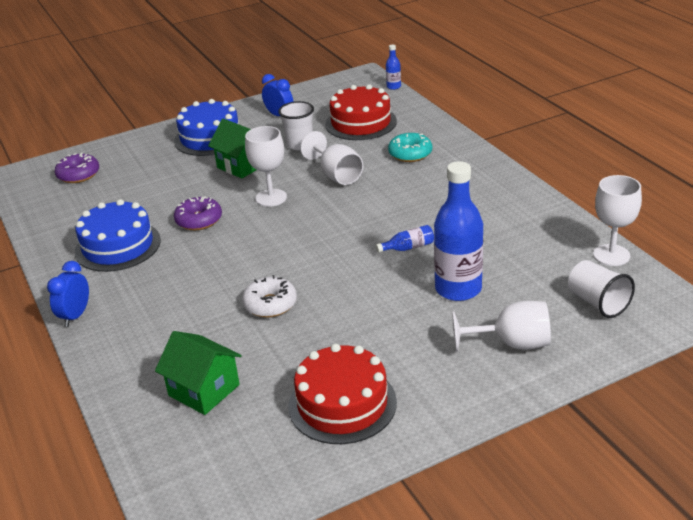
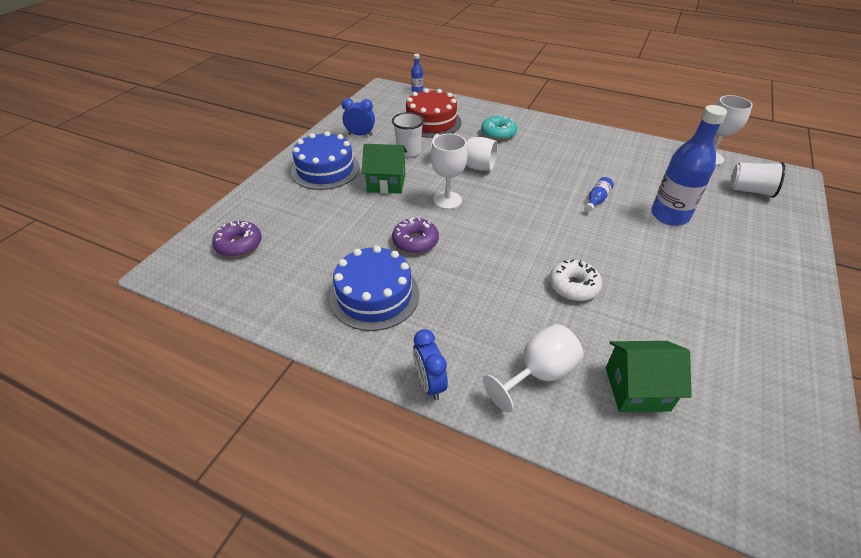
camera: 40 degrees left, 10 degrees up
red cake [288,344,397,444] -> none
white goblet [452,301,551,352] -> white goblet moved to [483,324,583,413]

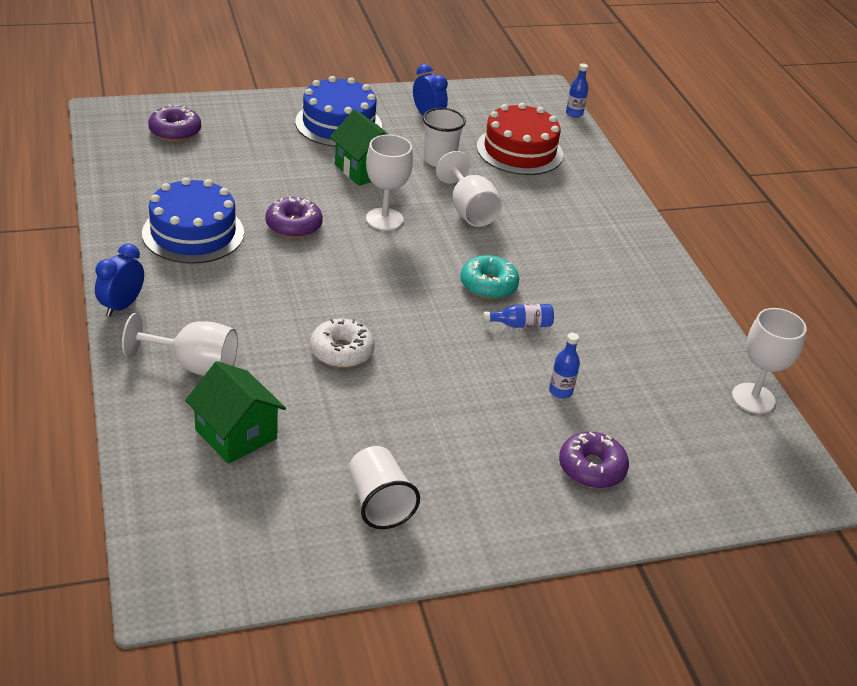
camera: 45 degrees right, 5 degrees down
turquoise donut [481,115,517,140] -> turquoise donut moved to [460,255,519,299]
blue bottle [651,105,727,226] -> blue bottle [549,333,580,399], size x0.44
white cup [730,162,785,198] -> white cup moved to [348,446,420,529]
none -> purple donut [559,432,629,488]

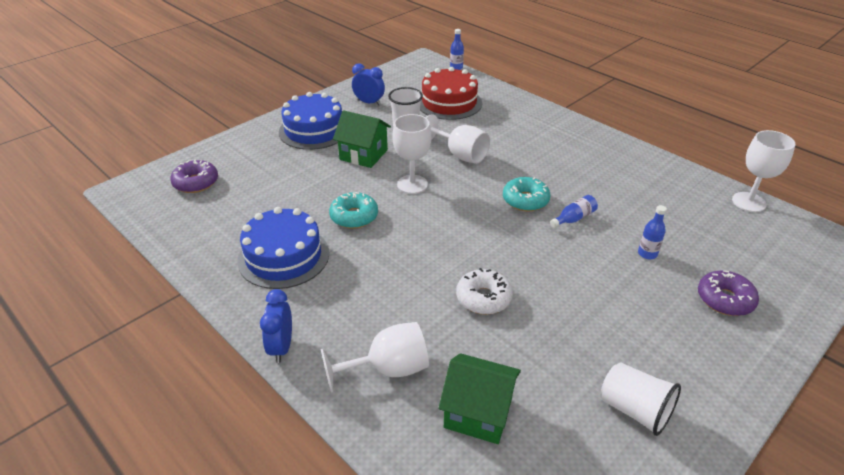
camera: 25 degrees left, 0 degrees up
purple donut [265,196,323,238] -> turquoise donut [329,192,378,229]

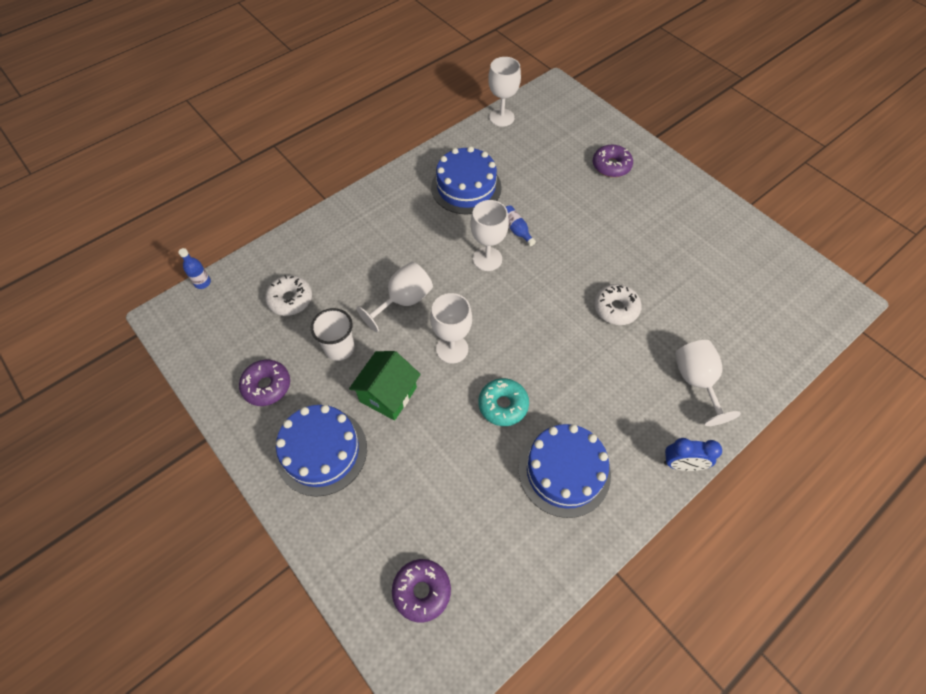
camera: 85 degrees left, 20 degrees up
blue clock [352,63,385,105] -> purple donut [239,360,290,406]
red cake [420,67,482,120] -> white donut [265,275,312,316]
green house [438,353,521,444] -> none
turquoise donut [503,177,551,212] -> white goblet [470,200,509,271]
white cup [601,362,681,436] -> none
blue bottle [638,205,667,259] -> none
none -> blue cake [431,146,502,214]

